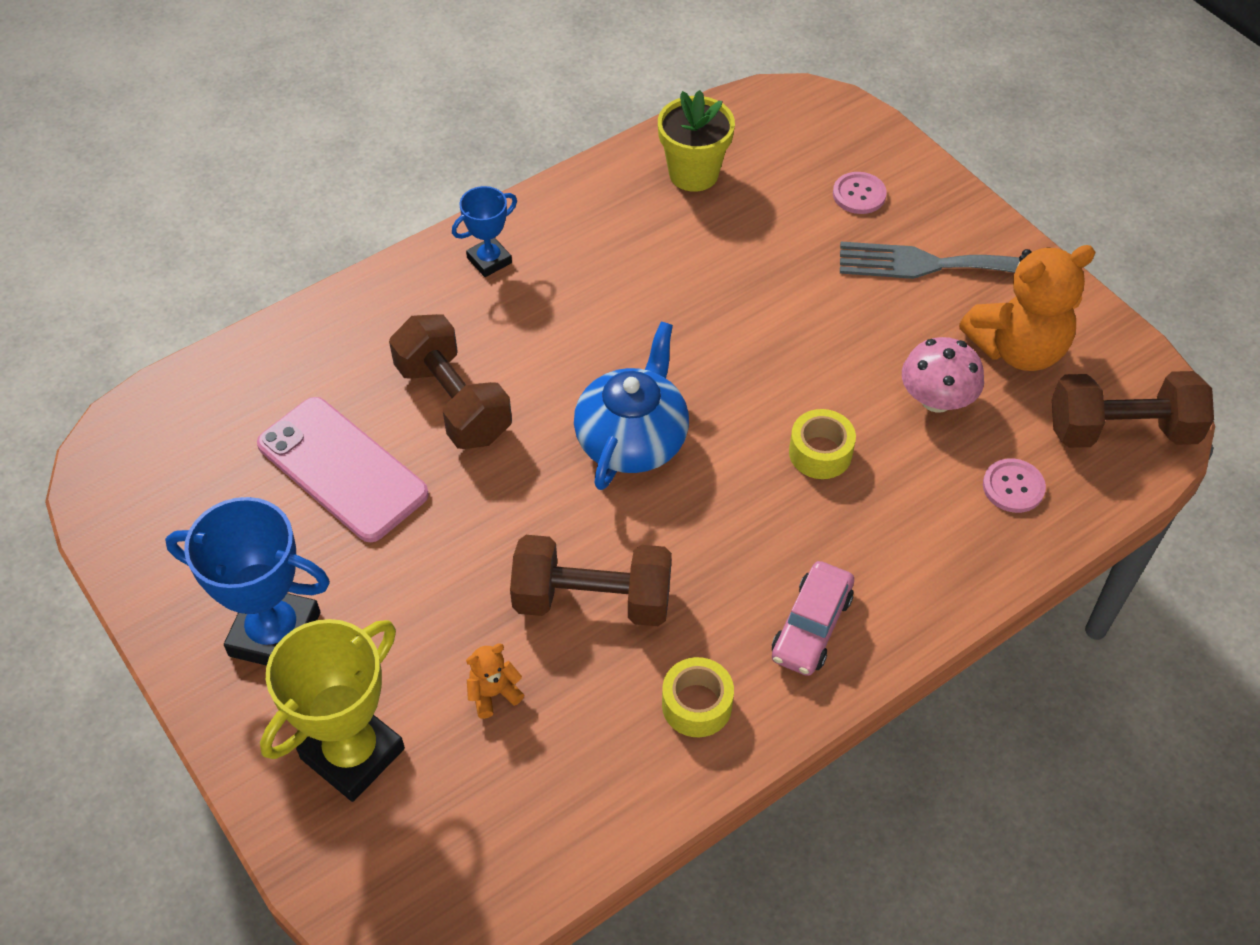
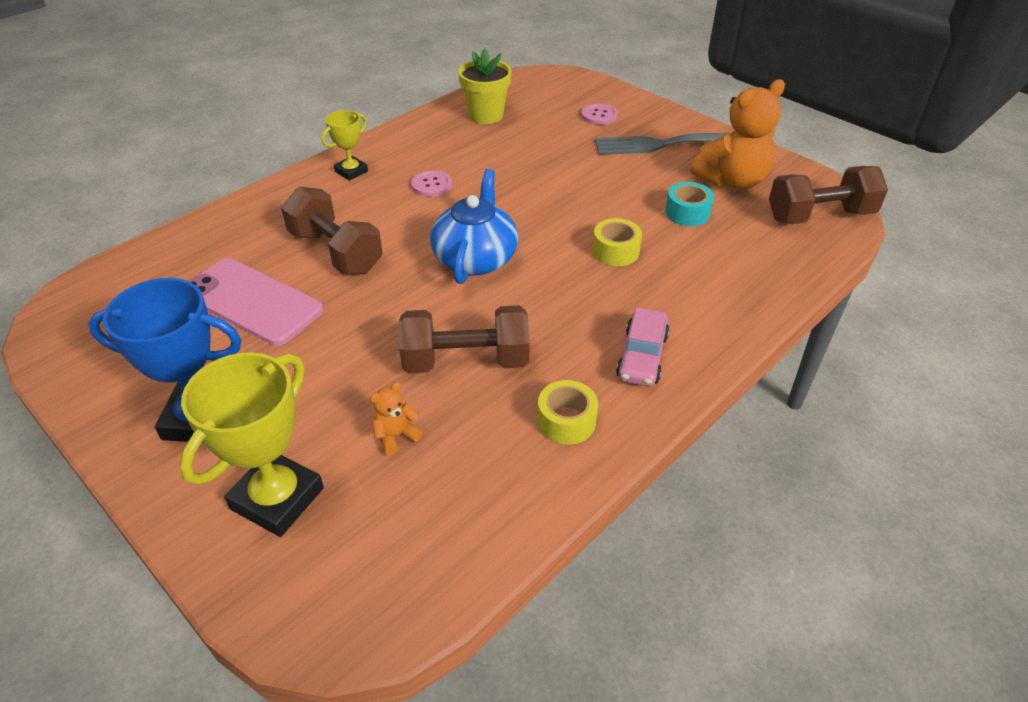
camera: 10 degrees left, 10 degrees down
blue trophy [452,186,517,277] -> yellow trophy [321,110,368,181]
pink mushroom [902,337,984,413] -> turquoise tape [665,182,714,226]
pink button [983,458,1046,513] -> pink button moved to [411,170,452,197]

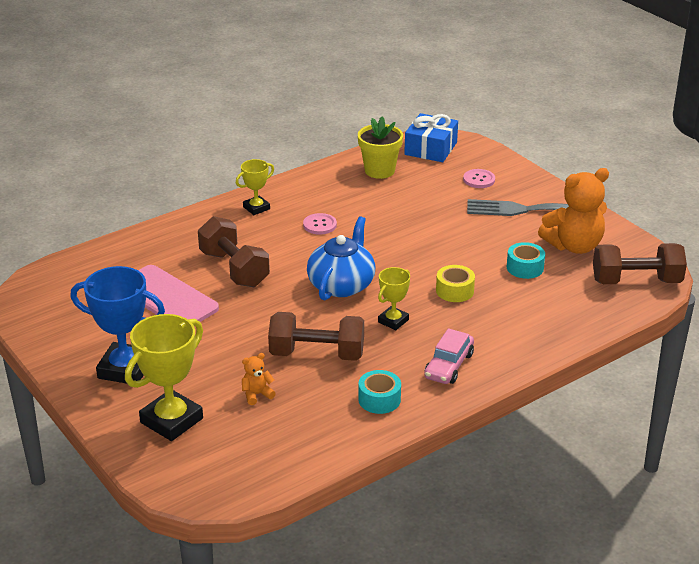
camera: 10 degrees right, 10 degrees down
yellow tape [537,380,598,445] -> turquoise tape [358,370,401,414]
none -> yellow trophy [378,267,410,330]
none -> blue gift [404,113,458,162]

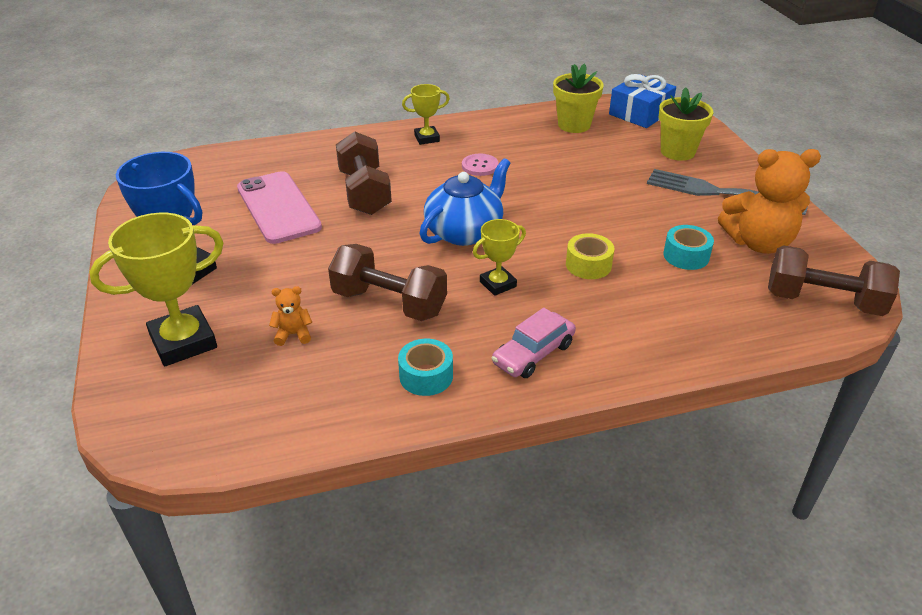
camera: 20 degrees right, 5 degrees up
pink button [463,169,495,188] -> yellow flower pot [659,87,713,161]

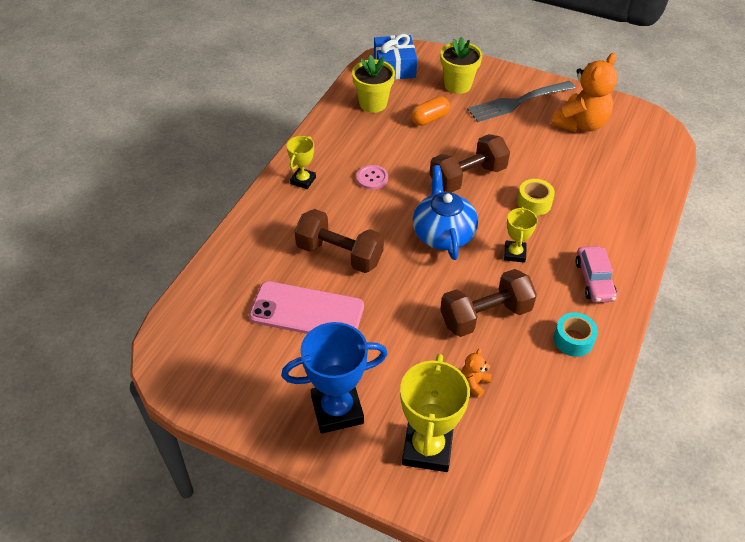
camera: 50 degrees left, 10 degrees up
turquoise tape [663,225,714,270] -> none
brown dumbbell [768,245,900,316] -> brown dumbbell moved to [430,134,510,193]
none -> orange capsule [411,96,450,126]

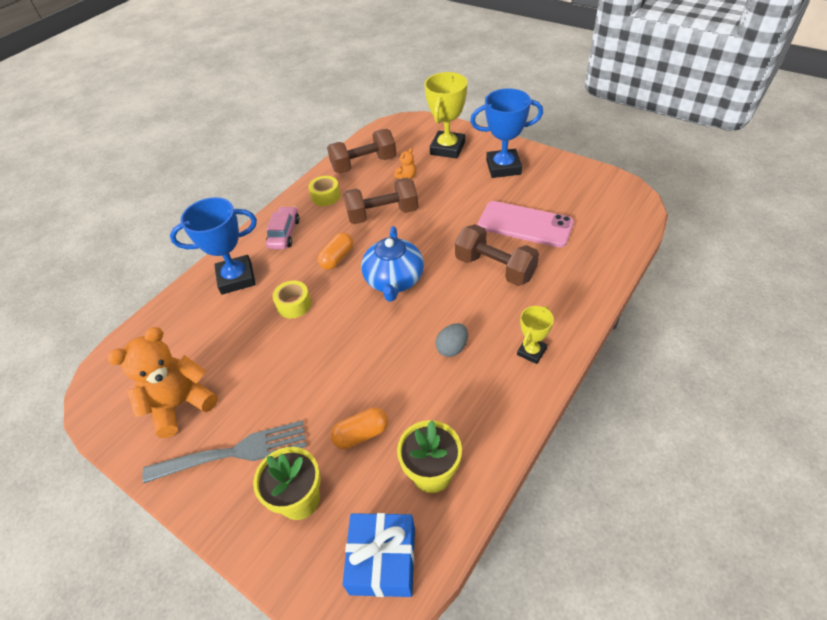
camera: 165 degrees left, 0 degrees up
pink button [356,165,388,190] -> grey egg [435,323,468,357]
brown dumbbell [430,134,510,193] -> brown dumbbell moved to [327,129,397,174]
yellow trophy [504,207,538,263] -> orange capsule [317,232,353,270]
turquoise tape [554,312,598,357] -> yellow tape [308,176,340,206]
none -> blue trophy [170,197,257,295]

